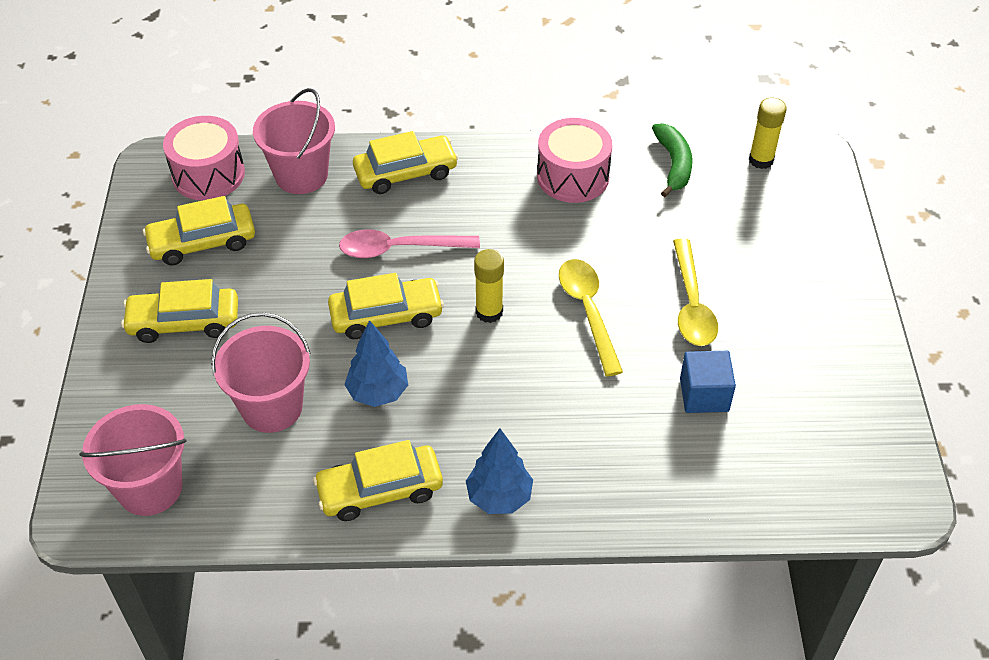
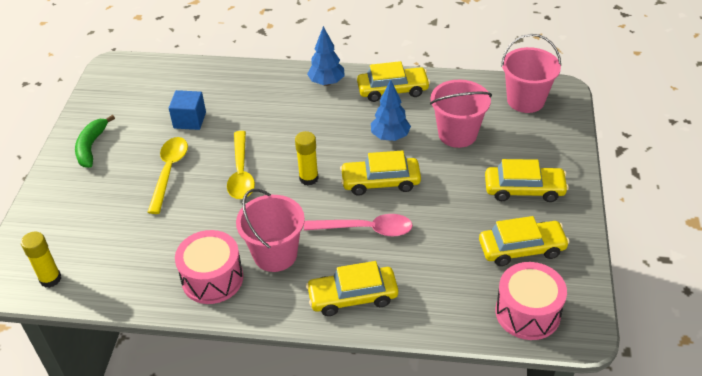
camera: 170 degrees left, 5 degrees down
pink bucket [253,88,335,194] -> pink bucket moved to [236,189,305,272]
green banana [652,123,692,197] -> green banana moved to [75,115,115,168]

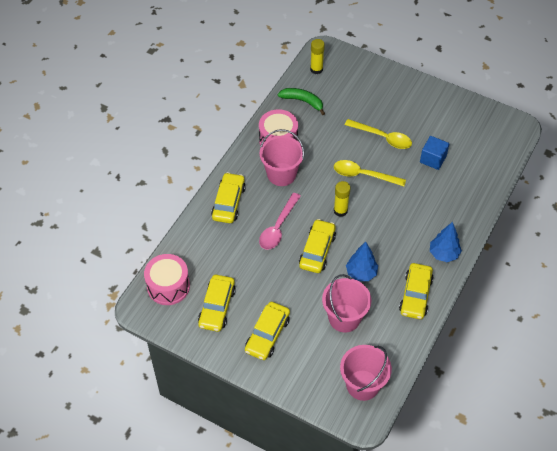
camera: 110 degrees right, 10 degrees up
green banana [75,115,115,168] -> green banana moved to [278,88,325,115]

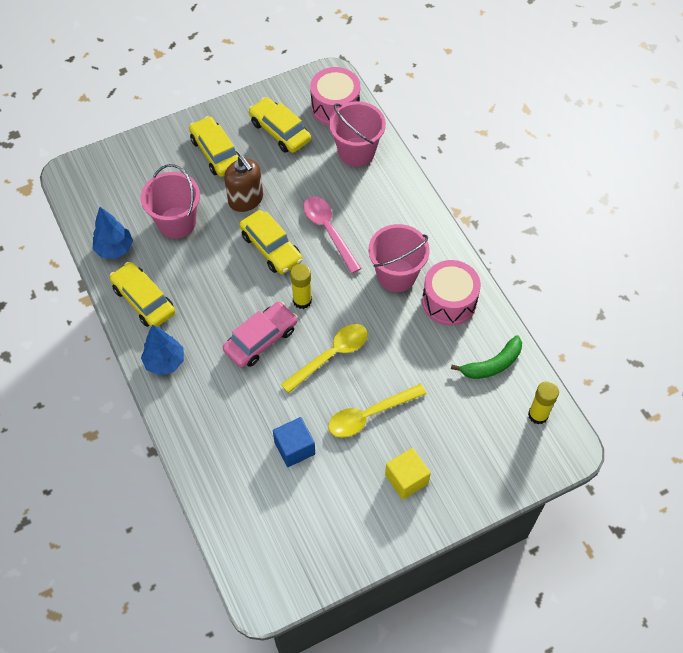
camera: 125 degrees right, 5 degrees up
yellow car [211,172,246,223] -> none
pink bucket [340,345,392,401] -> pink bucket moved to [329,101,386,167]
blue tree [346,242,378,281] -> blue tree moved to [93,207,133,259]
none -> pink car [223,302,298,368]
none -> brown soap dispenser [224,156,263,212]
none -> yellow cube [385,448,431,500]

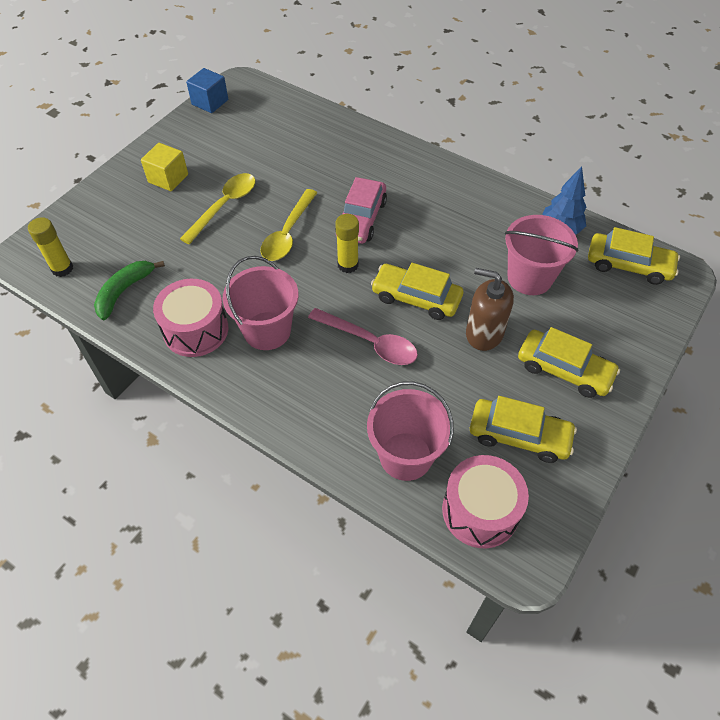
camera: 150 degrees right, 5 degrees down
yellow car [110,262,175,327] -> yellow car moved to [588,227,680,285]
blue tree [141,325,184,376] -> none
blue cube [273,417,315,467] -> blue cube moved to [186,68,228,113]

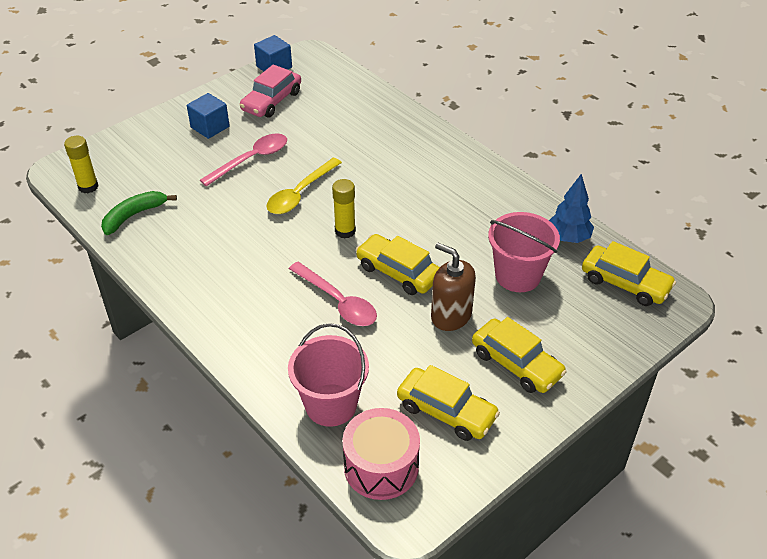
camera: 15 degrees right, 10 degrees down
yellow cube [141,143,188,191] -> blue cube [187,93,230,139]
pink drum [153,279,228,357] -> none
yellow spoon [180,173,255,244] -> pink spoon [200,133,287,187]
pink bucket [223,256,298,350] -> none
pink car [335,177,387,244] -> pink car moved to [240,64,301,118]

